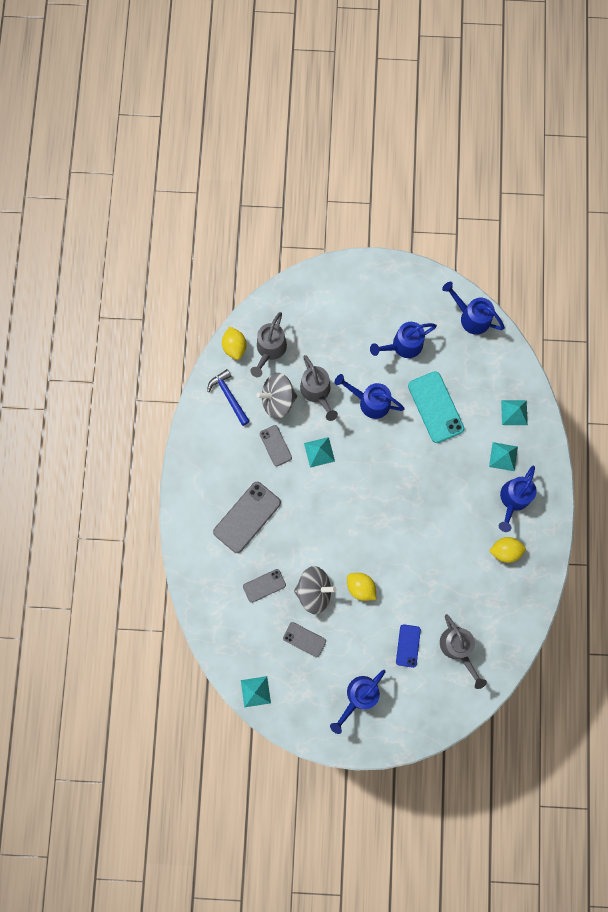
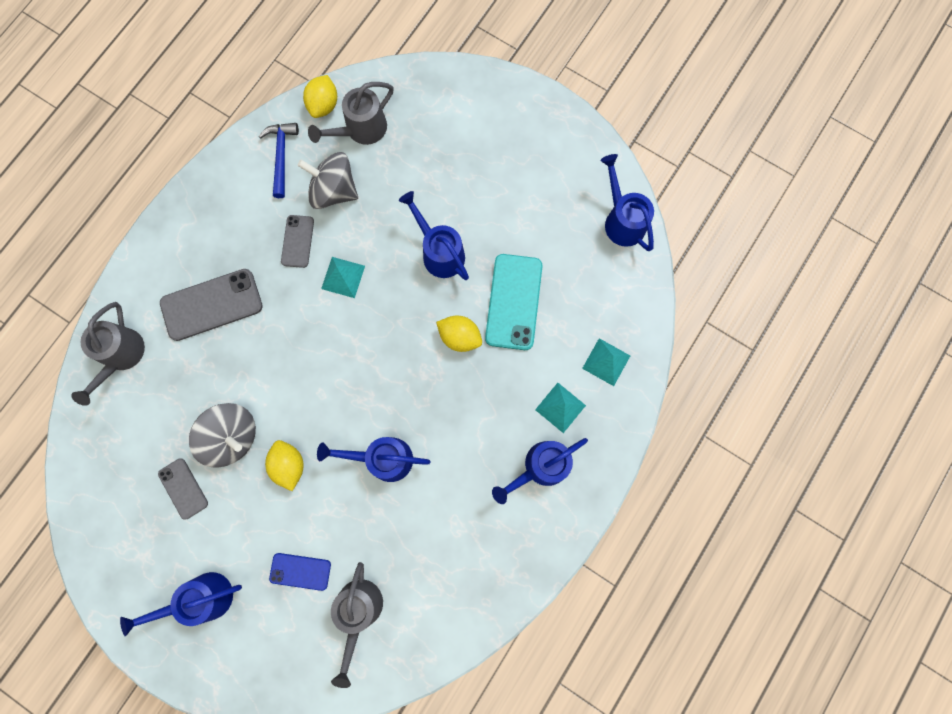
camera: 30 degrees right, 0 degrees up
turquoise pyramid [241,676,271,708] -> none
grey phone [243,569,286,603] -> none
grey watering can [300,355,338,421] -> grey watering can moved to [71,302,145,406]
blue watering can [370,322,437,358] -> blue watering can moved to [317,437,431,482]
blue phone [396,624,421,668] -> blue phone turned 60 degrees clockwise [269,553,331,591]
yellow lemon [489,537,526,563] -> yellow lemon moved to [436,316,482,352]

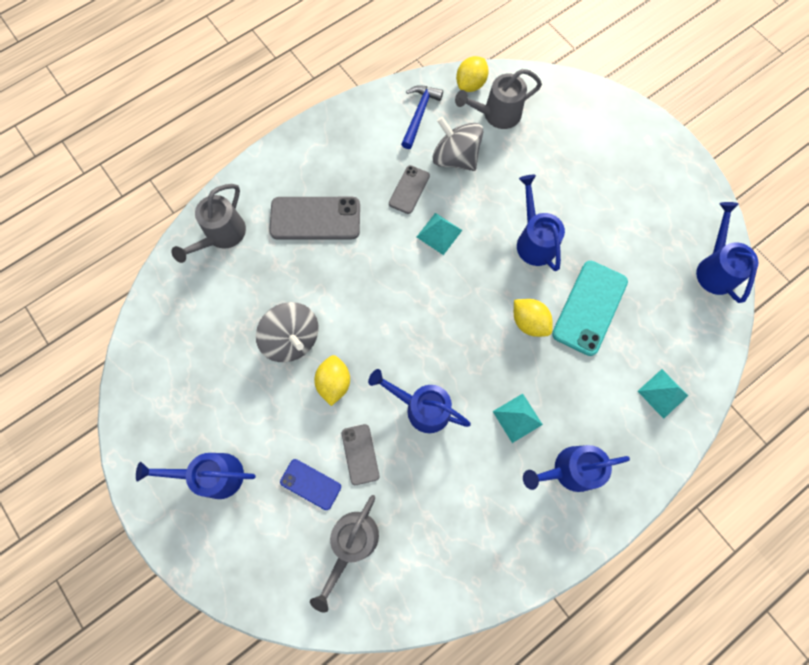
camera: 20 degrees right, 5 degrees down
grey phone [158,459,208,520] -> grey phone moved to [342,424,379,485]
turquoise pyramid [535,383,586,433] -> turquoise pyramid moved to [493,394,543,443]

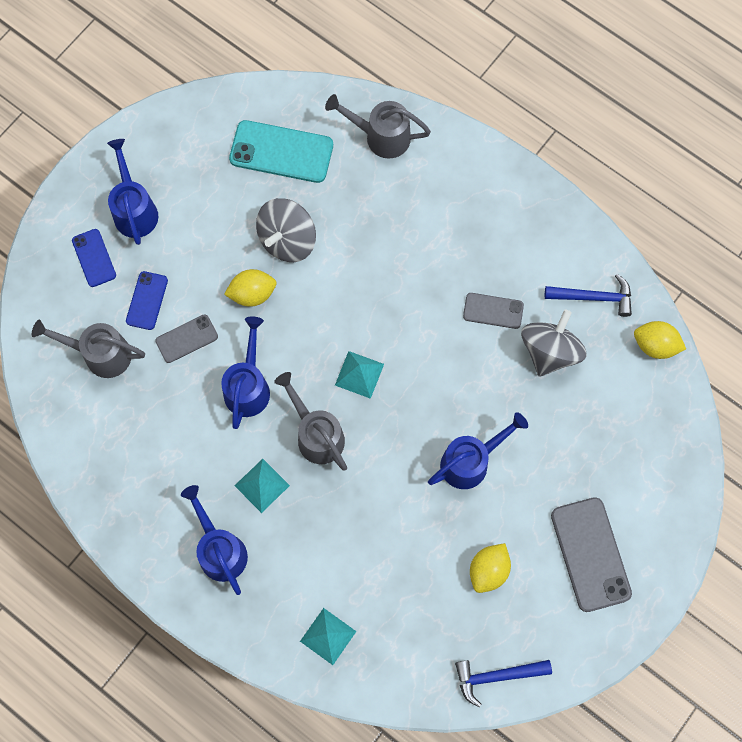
camera: 75 degrees right, 0 degrees up
grey phone [269,197,360,240] -> grey phone moved to [551,497,632,612]
turquoise pyramid [417,213,462,255] -> turquoise pyramid moved to [335,351,384,399]
grey watering can [455,69,542,129] -> grey watering can moved to [274,372,347,471]
yellow lemon [514,299,553,337] -> yellow lemon moved to [470,543,511,593]
turquoise phone [552,261,628,356] -> turquoise phone moved to [229,120,333,183]
blue watering can [696,202,758,303] -> blue hammer [455,660,552,707]
none -> blue phone [72,229,116,287]

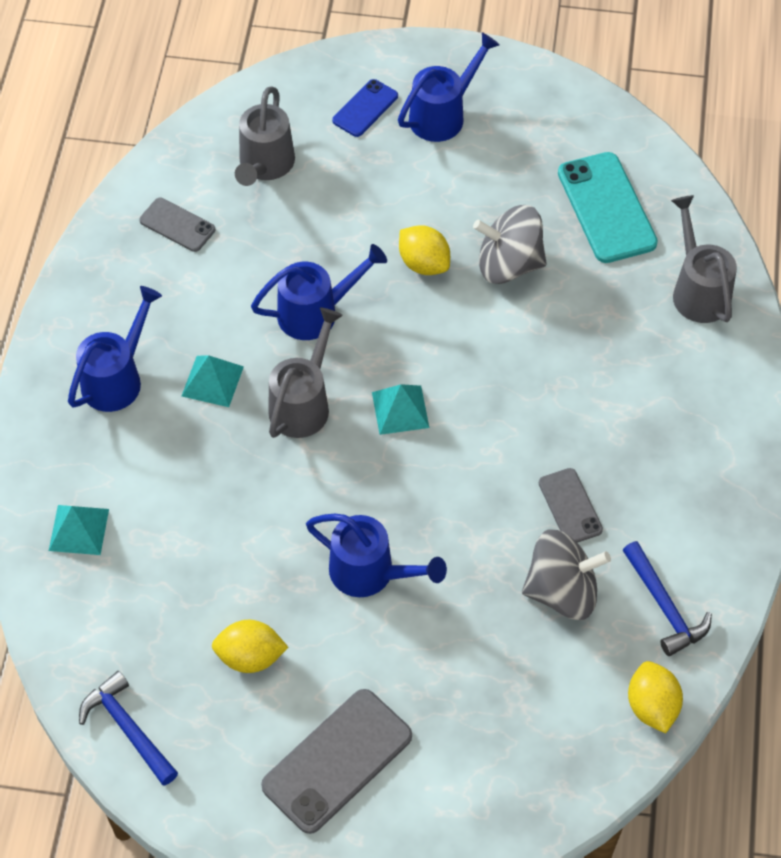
camera: 60 degrees right, 15 degrees down
grey watering can [32,319,145,378] -> grey watering can turned 150 degrees counterclockwise [235,86,295,186]
blue phone [126,271,168,330] -> none
grey phone [155,315,218,363] -> grey phone moved to [139,198,215,252]

